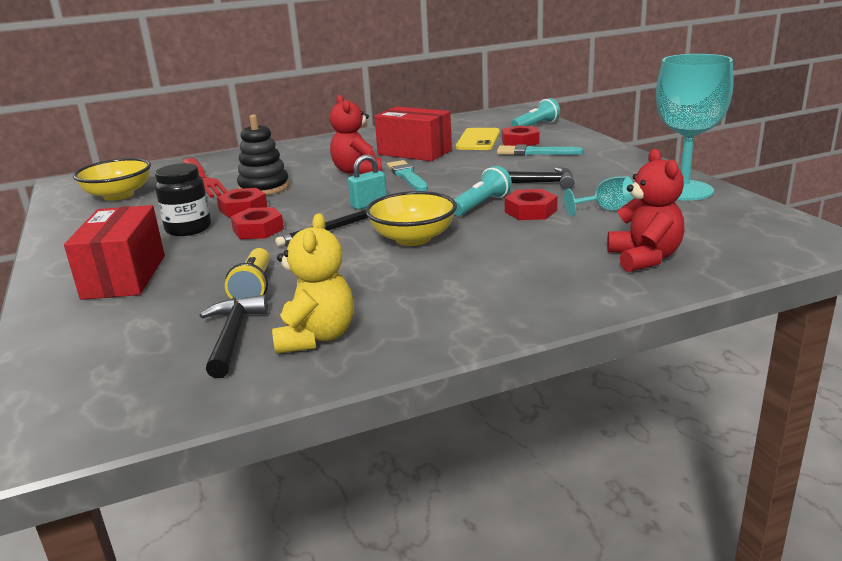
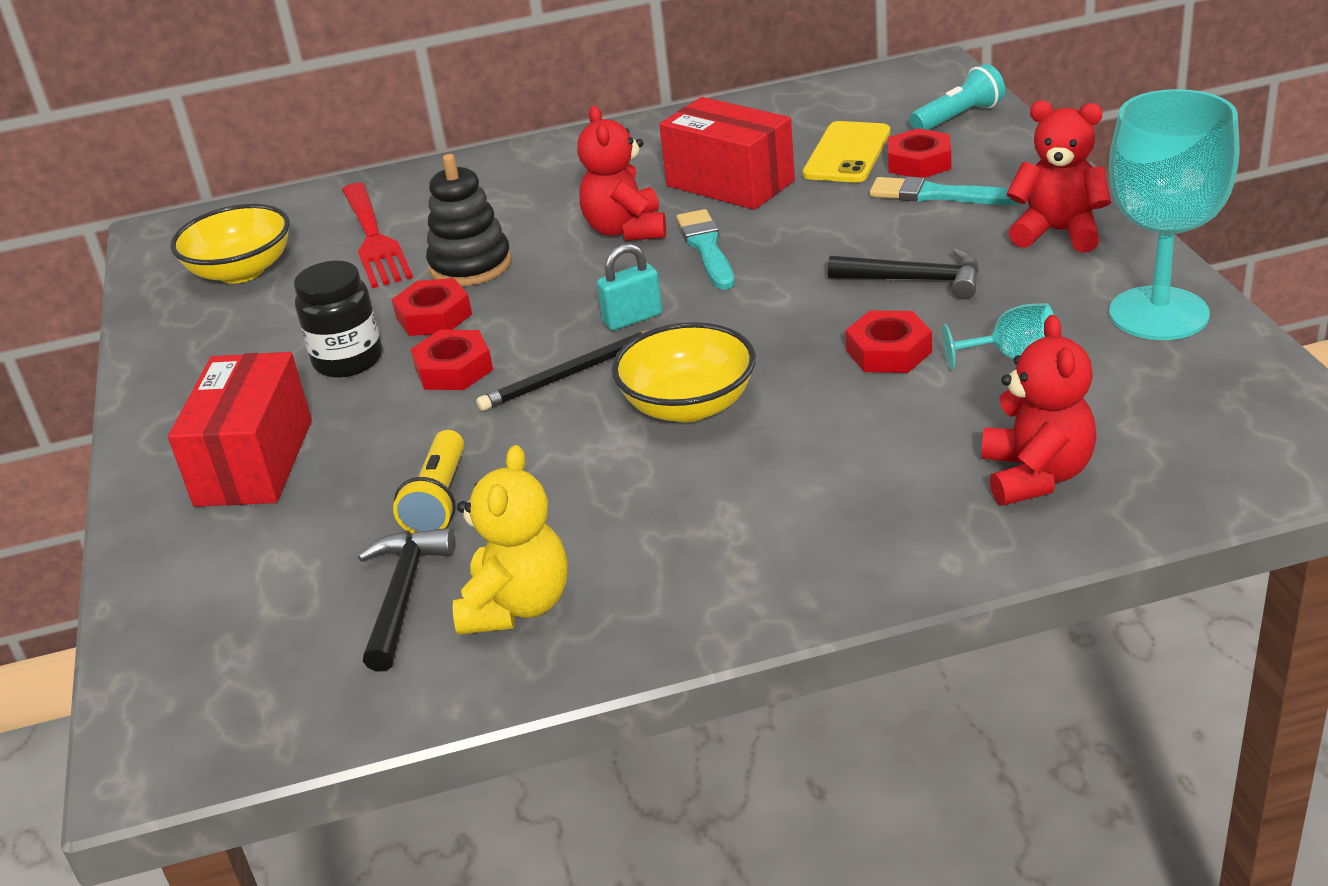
camera: 10 degrees right, 10 degrees up
turquoise flashlight [454,166,512,216] -> none
none -> red teddy bear [1006,101,1111,253]

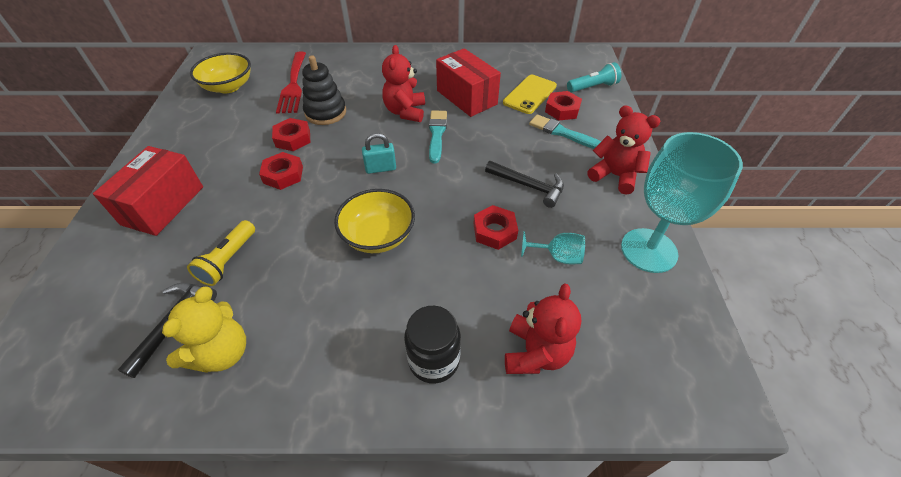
camera: 10 degrees right, 15 degrees up
black jar [294,261,382,378] -> black jar moved to [404,306,461,384]
black pencil [476,330,649,411] -> none

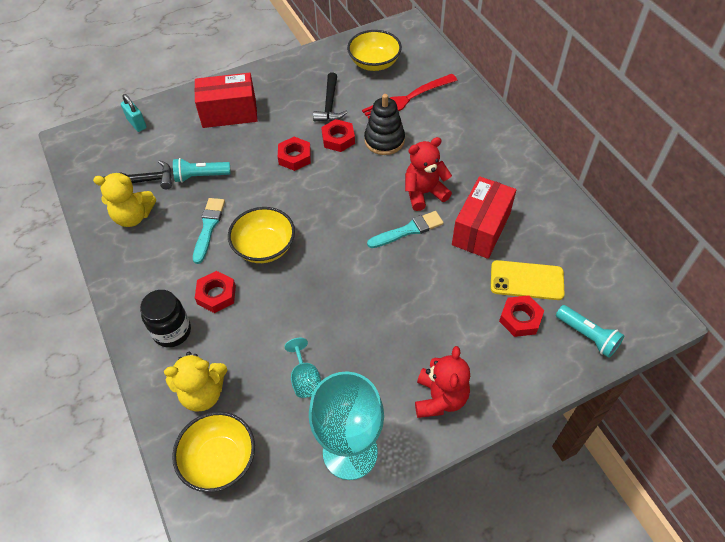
camera: 65 degrees right, 5 degrees up
yellow flashlight [187,220,255,286] -> turquoise flashlight [173,158,231,183]
turquoise padlock [362,133,396,174] -> turquoise padlock moved to [121,94,147,132]
red nut [474,205,518,250] -> red nut moved to [195,271,236,313]
black hammer [485,161,564,208] -> black hammer moved to [313,72,348,121]
red teddy bear [505,284,581,374] -> yellow teddy bear [164,352,227,411]
turquoise brush [529,114,601,149] -> turquoise brush moved to [193,198,225,264]
none -> yellow bowl [172,412,255,492]

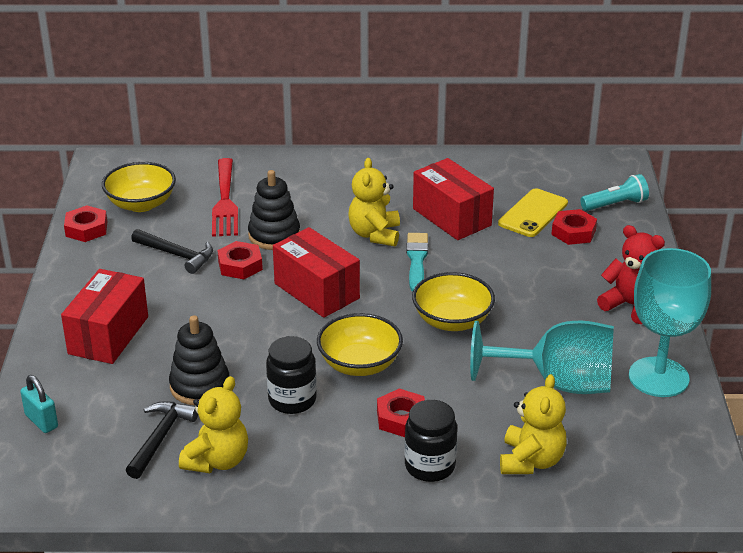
camera: 65 degrees left, 20 degrees down
turquoise padlock [121,94,147,132] -> turquoise padlock turned 60 degrees clockwise [20,375,58,433]
yellow bowl [172,412,255,492] -> yellow bowl moved to [412,272,495,331]
turquoise flashlight [173,158,231,183] -> black stacking toy [169,315,229,405]
turquoise brush [193,198,225,264] -> black jar [266,336,317,414]
red nut [278,137,311,171] -> red nut moved to [64,205,107,242]
turquoise goblet [284,338,321,398] -> turquoise goblet [470,321,614,394], size x2.14
red teddy bear [405,137,452,211] -> yellow teddy bear [348,158,400,247]
none -> red box [273,227,360,318]

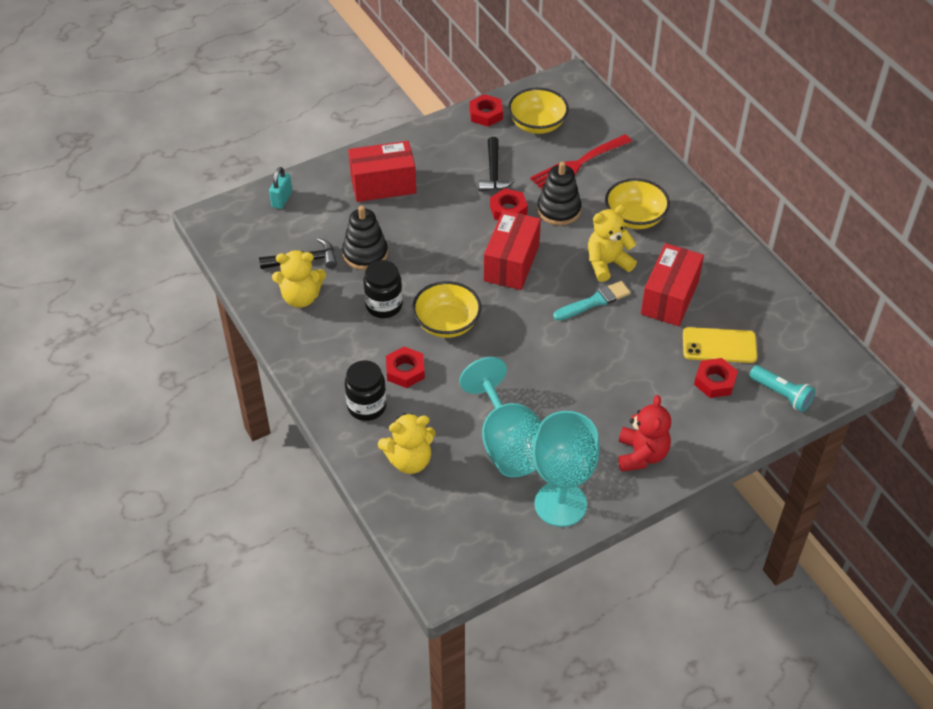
camera: 60 degrees right, 15 degrees up
yellow bowl [412,272,495,331] -> yellow bowl moved to [605,178,670,229]

